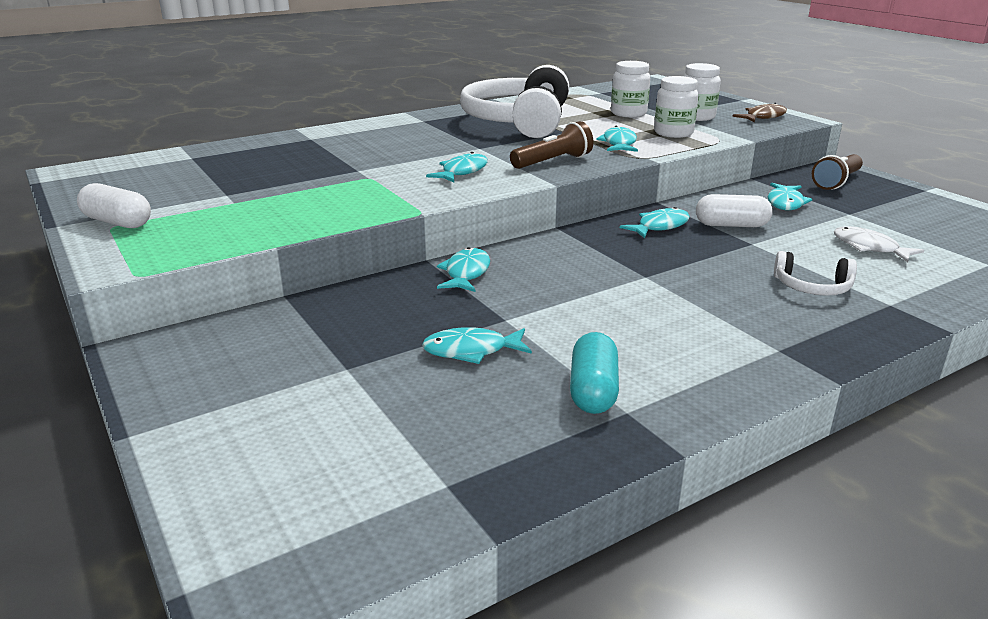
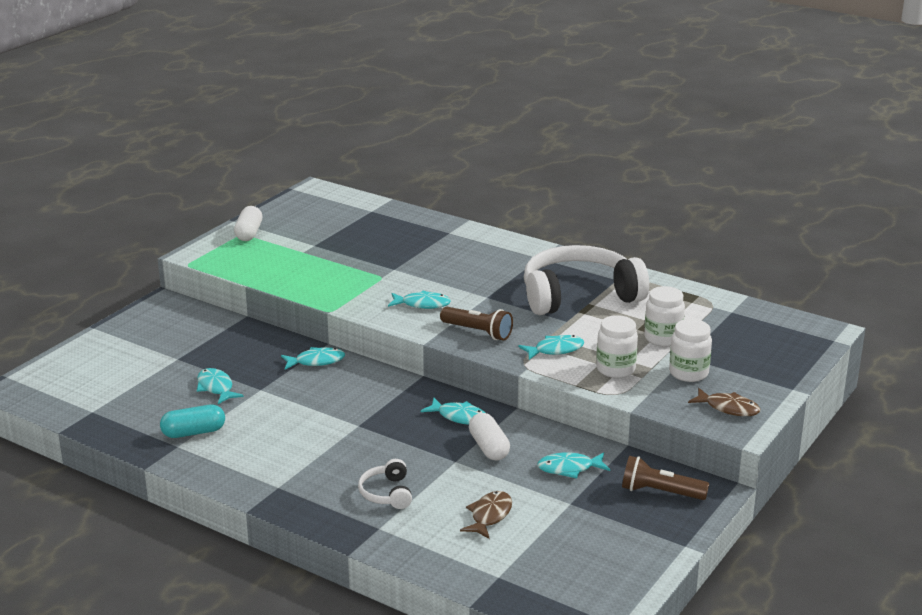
camera: 65 degrees right, 0 degrees up
white fish [834,226,925,262] -> brown fish [460,491,512,539]

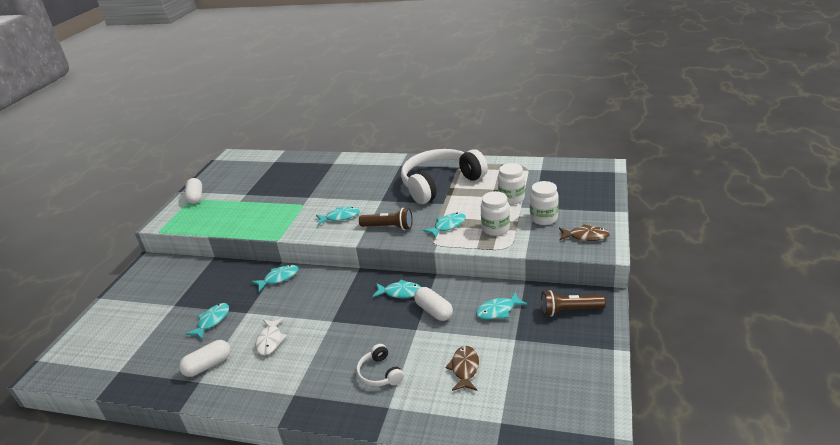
camera: 15 degrees left, 5 degrees up
turquoise capsule [160,405,225,438] -> white capsule [179,340,230,377]
turquoise fish [197,368,244,404] -> turquoise fish turned 75 degrees clockwise [186,303,229,339]
none -> white fish [255,318,287,355]

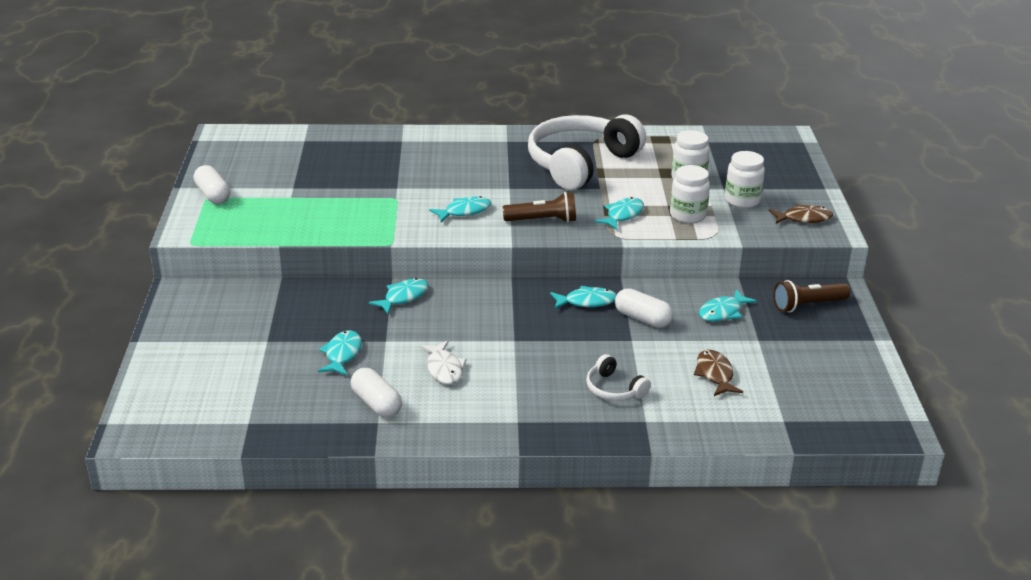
camera: 20 degrees left, 0 degrees up
white capsule [179,340,230,377] -> white capsule turned 75 degrees counterclockwise [351,368,402,417]

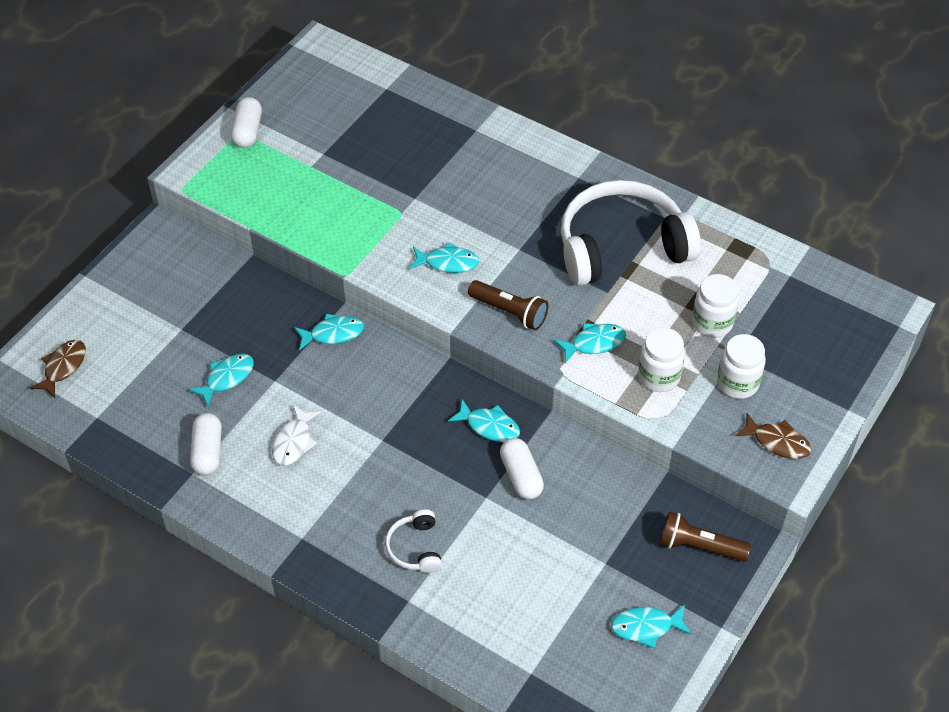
camera: 35 degrees right, 20 degrees up
brown fish [694,350,743,396] -> brown fish moved to [30,340,86,398]
turquoise fish [699,289,757,322] -> turquoise fish moved to [611,605,691,648]

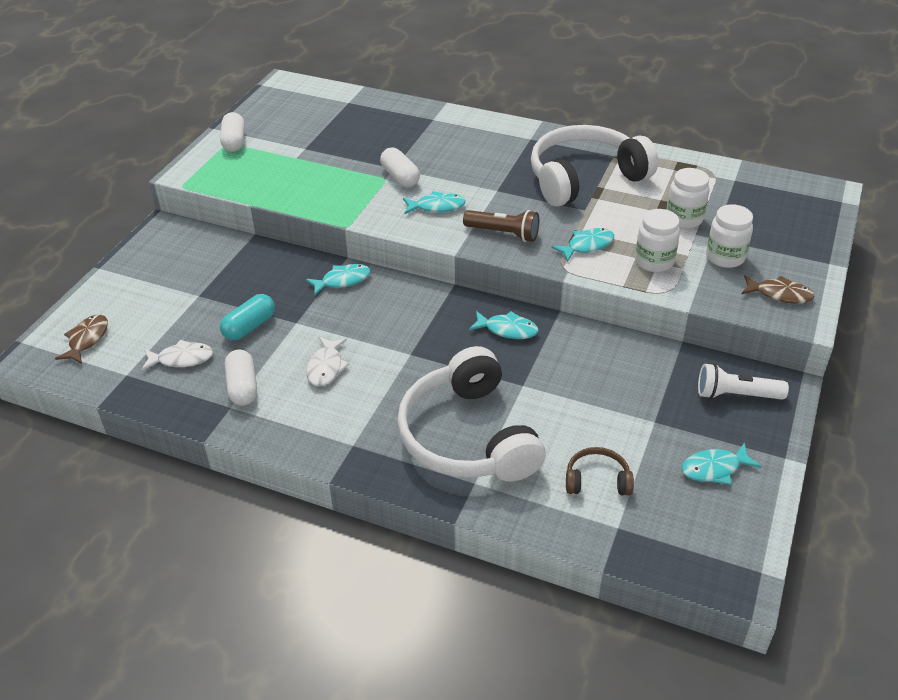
camera: 10 degrees left, 10 degrees down
turquoise fish [188,354,254,406] -> turquoise capsule [220,294,275,340]
white headphones [385,509,442,573] -> white headphones [397,346,545,482], size x2.34
white capsule [500,438,544,500] -> white capsule moved to [380,148,420,187]
brown flashlight [660,512,751,562] -> white flashlight [698,363,789,400]
none -> white fish [141,340,213,370]
none -> brown headphones [566,447,634,496]

